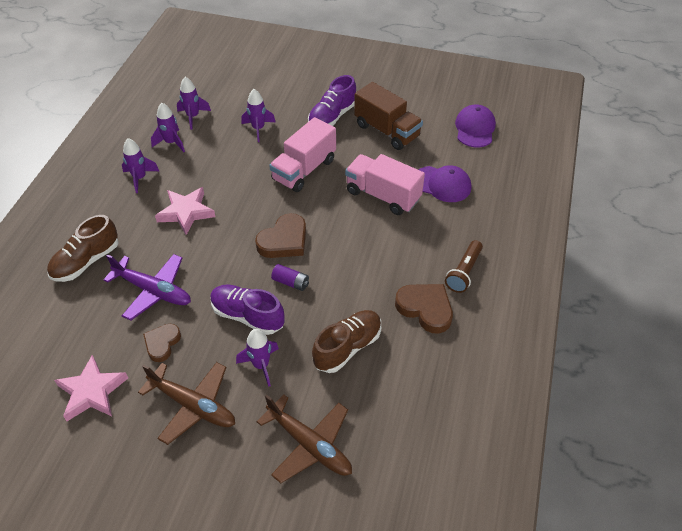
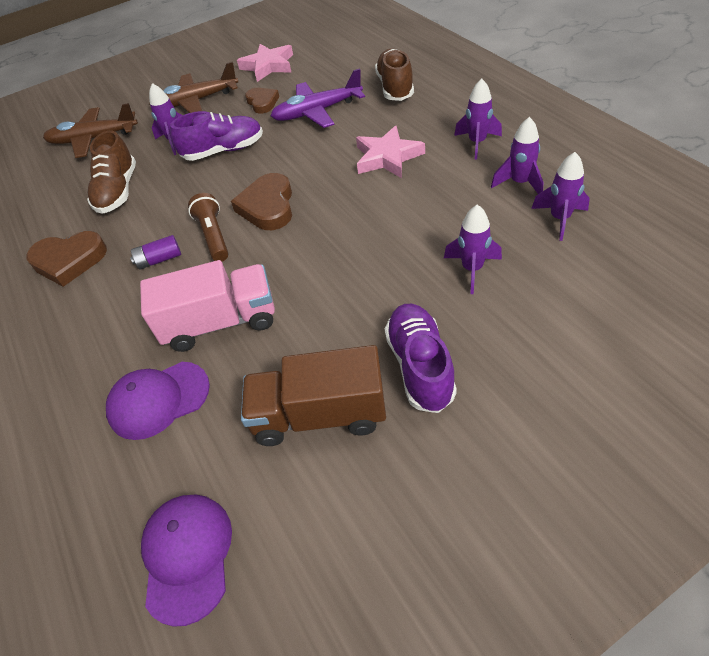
camera: 140 degrees right, 0 degrees up
pink truck [269,117,336,192] -> none
purple battery [271,264,309,291] -> purple battery moved to [130,235,181,270]
brown flashlight [445,240,483,293] -> brown flashlight moved to [188,193,228,262]
purple cap [455,105,496,147] -> purple cap turned 150 degrees counterclockwise [141,494,232,627]

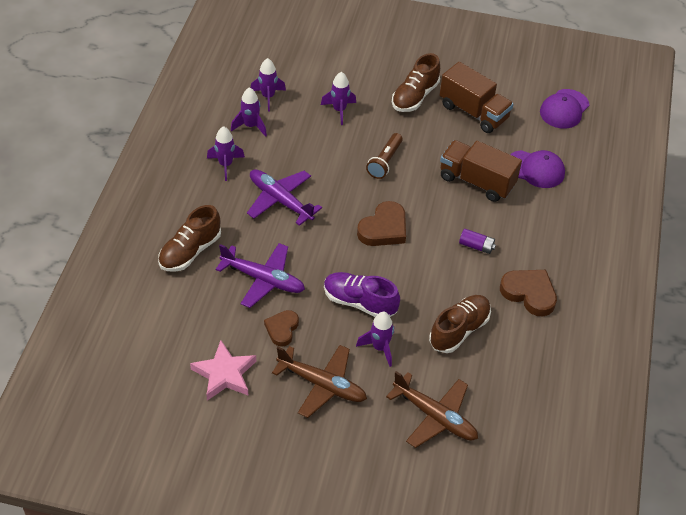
camera: 145 degrees left, 0 degrees up
pink truck [140,260,275,352] -> brown truck [440,140,522,202]
brown flashlight [188,193,228,262] -> brown flashlight moved to [366,133,403,179]
pink star [356,125,425,178] -> purple plane [247,169,322,226]
purple shoe [385,304,457,413] -> brown shoe [392,53,440,112]

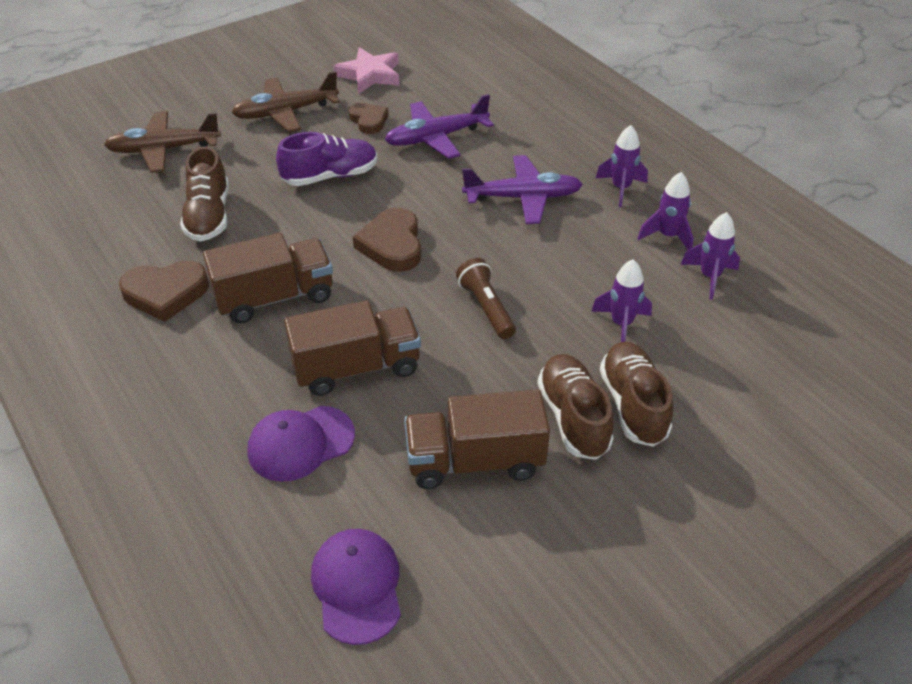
camera: 135 degrees right, 5 degrees down
brown shoe [158,205,221,272] -> brown shoe moved to [600,342,673,447]
purple rocket [356,312,394,367] -> none
purple battery [459,229,496,254] -> brown truck [203,233,333,324]

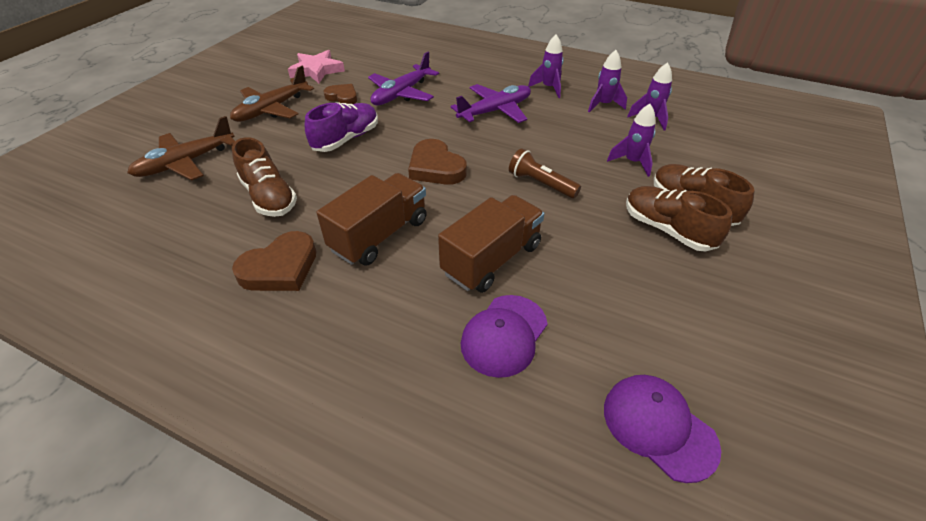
camera: 30 degrees left, 0 degrees up
brown truck [404,389,550,489] -> none

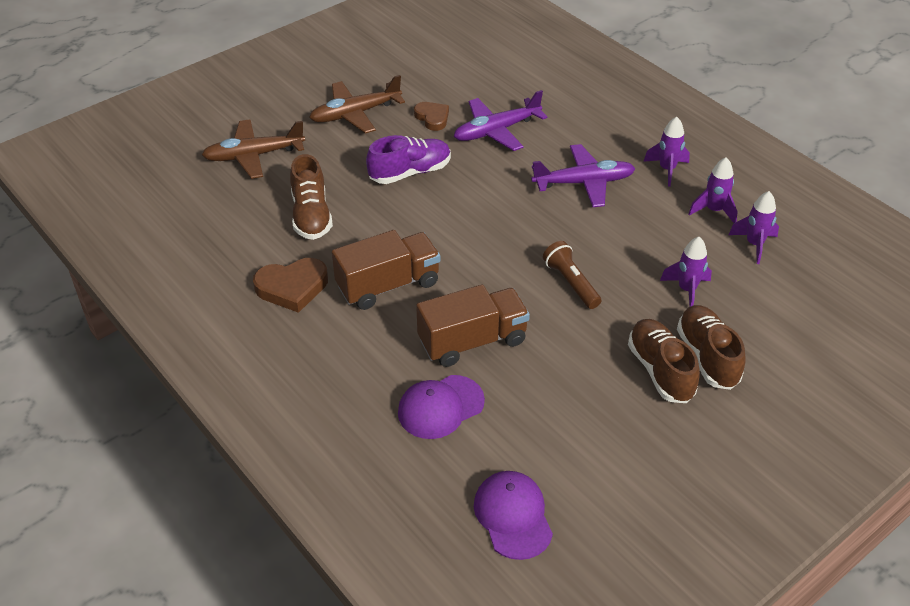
camera: 25 degrees right, 0 degrees up
pink star [288,50,345,83] -> none
brown heart [408,139,467,185] -> none

